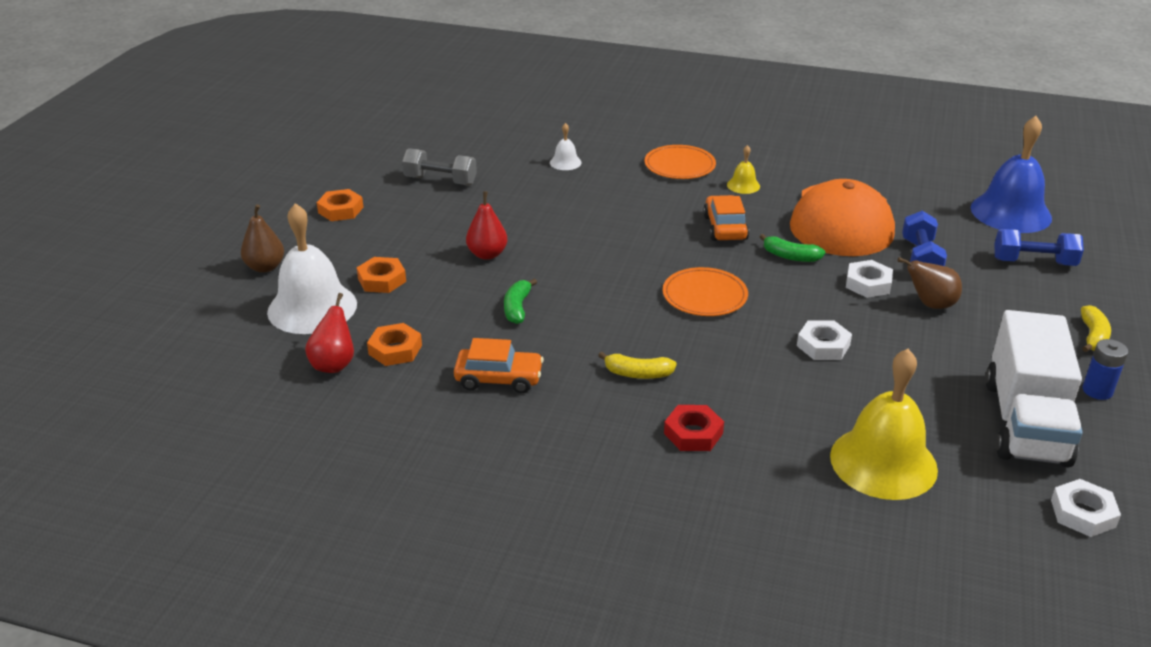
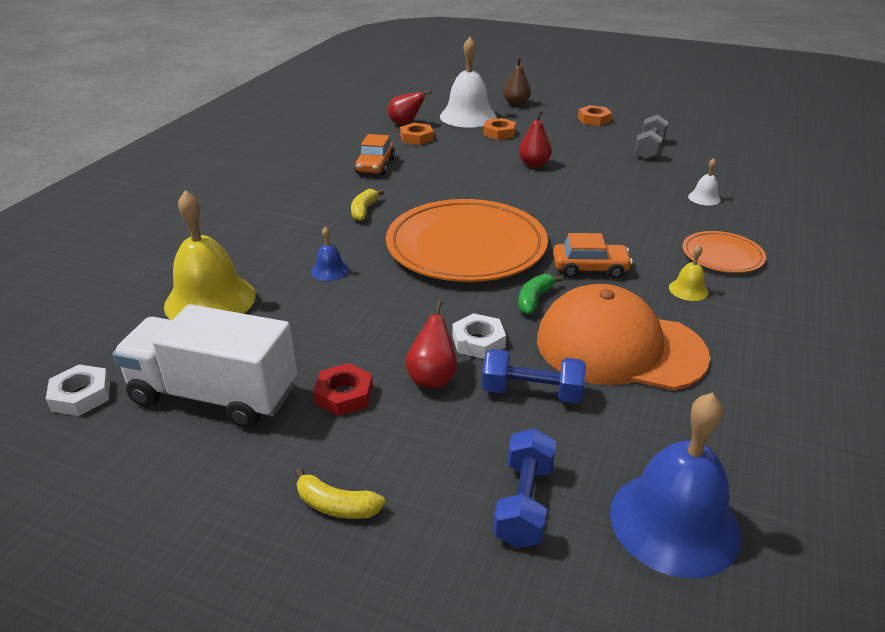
camera: 95 degrees right, 0 degrees up
green banana [504,279,537,324] -> none
orange plate [663,267,748,316] -> orange plate [386,199,548,282], size x2.06
red nut [664,405,724,451] -> red nut moved to [313,363,373,416]
white nut [797,320,852,360] -> none
brown pear [897,257,962,309] -> red pear [405,300,457,388]
blue battery [1083,339,1128,400] -> none
none -> blue bell [311,226,349,281]

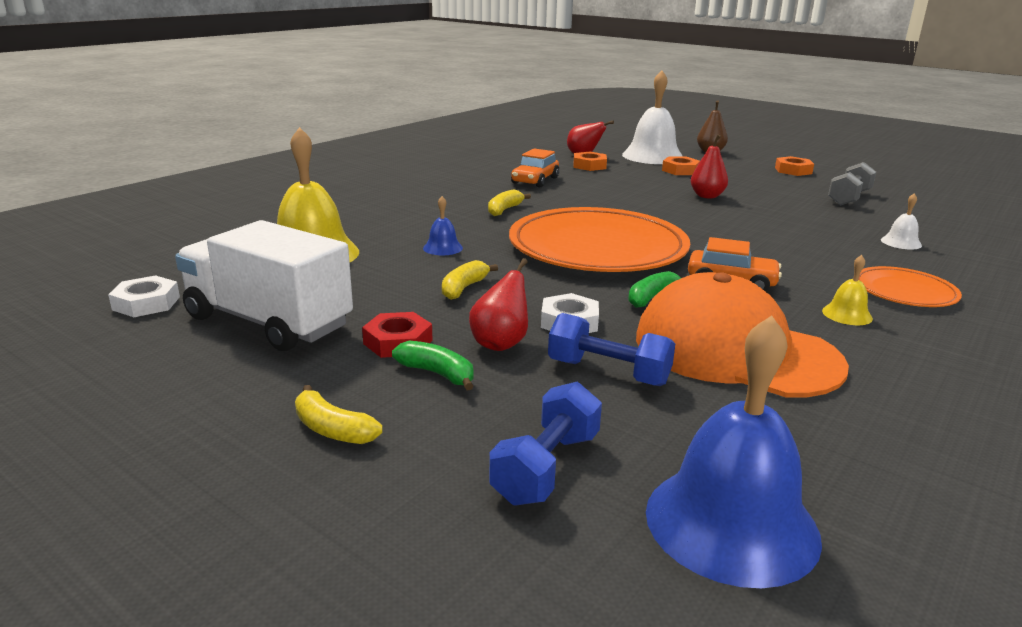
camera: 15 degrees right, 10 degrees down
none -> green banana [392,341,474,390]
none -> yellow banana [442,260,498,300]

